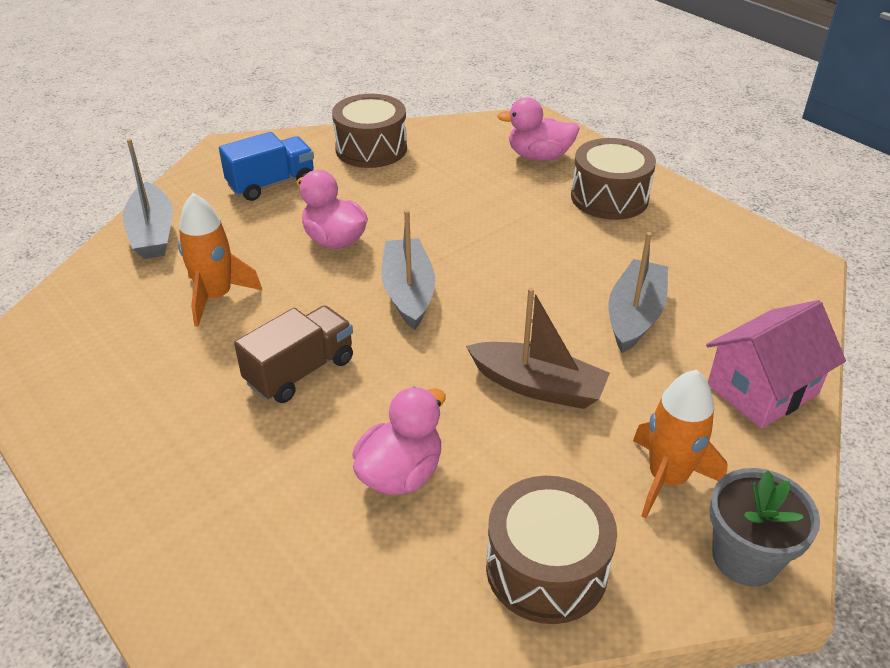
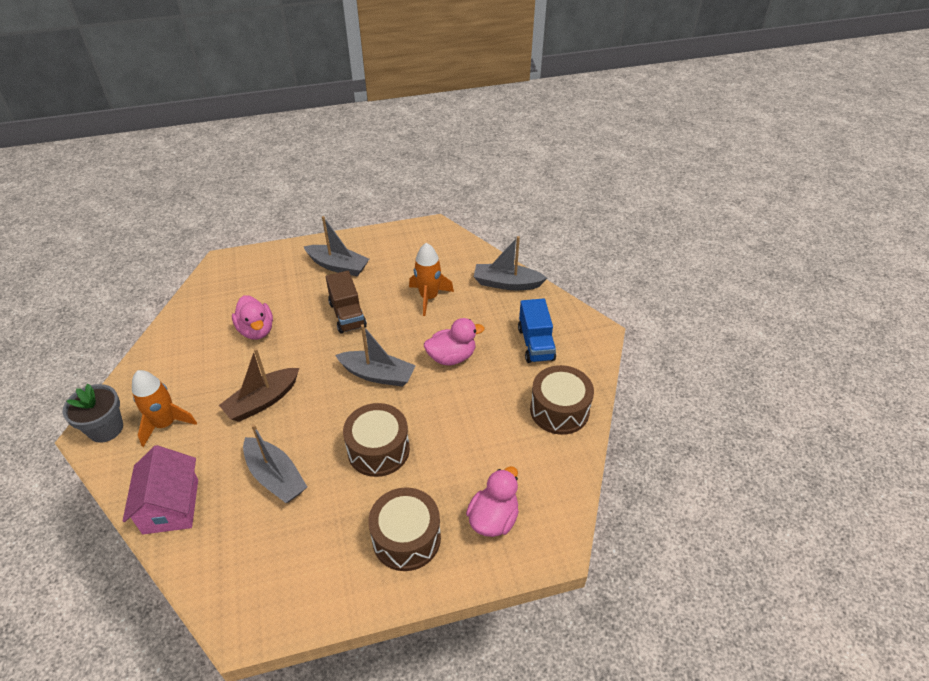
camera: 115 degrees right, 5 degrees up
brown drum [486,476,617,624] -> brown drum moved to [343,403,410,477]
none -> grey boat [304,216,369,276]

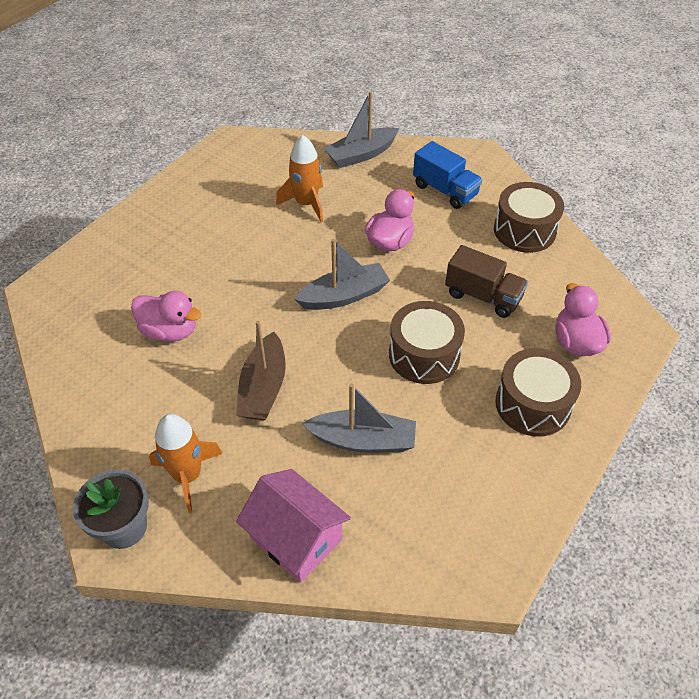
camera: 40 degrees left, 5 degrees up
grey boat [304,216,369,276] -> none
brown truck [326,271,367,334] -> brown truck moved to [445,245,528,318]

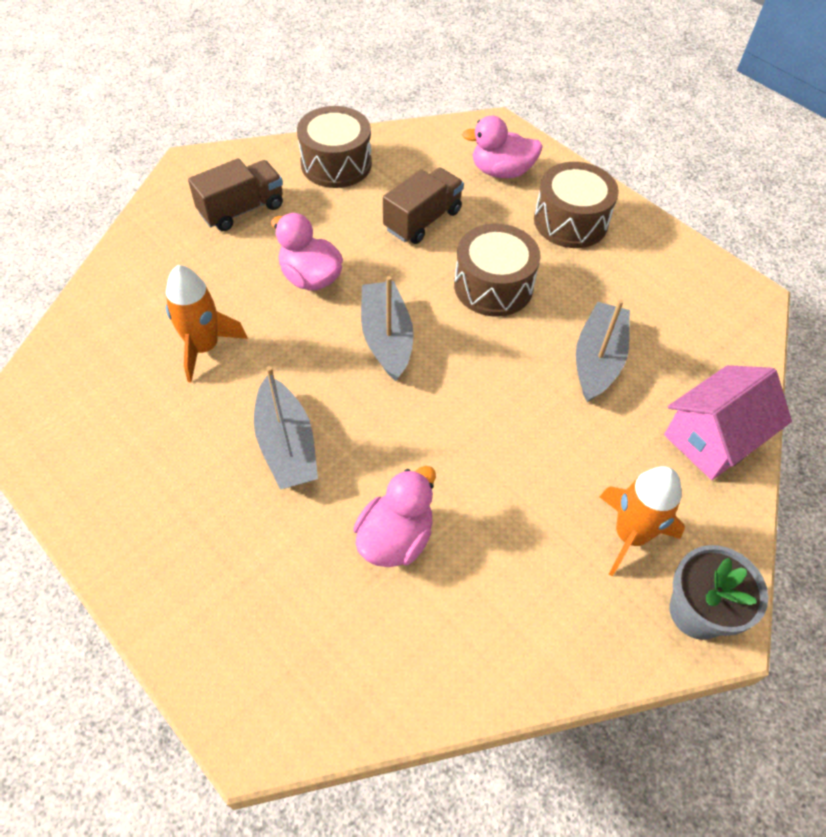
camera: 80 degrees left, 5 degrees up
brown boat [236,321,286,420] -> none
grey boat [324,91,399,168] -> grey boat moved to [254,366,318,489]
blue truck [413,141,482,209] -> brown truck [188,158,283,231]

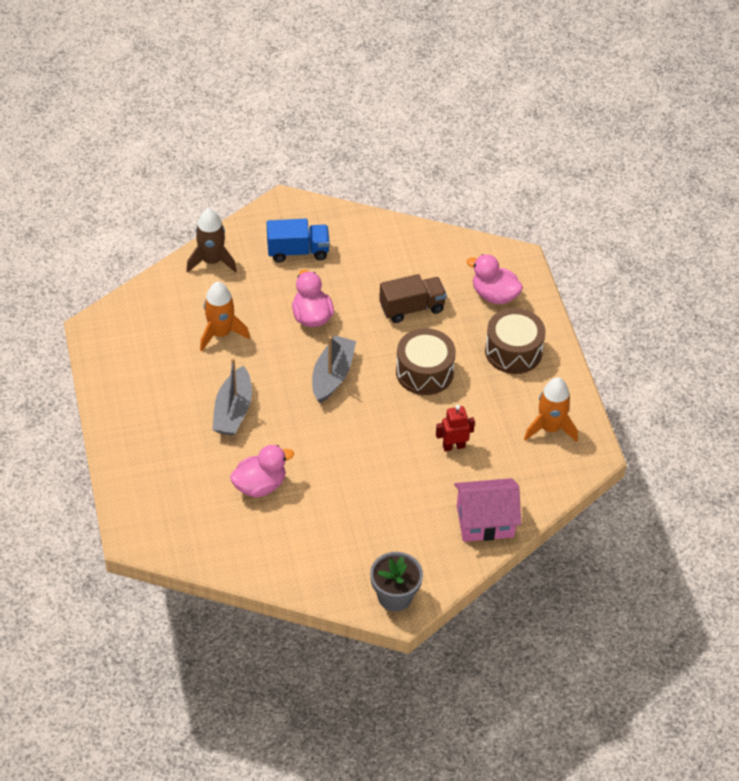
camera: 30 degrees right, 5 degrees down
brown truck [188,158,283,231] -> blue truck [267,219,330,263]
brown drum [297,106,372,188] -> none
grey boat [576,300,630,402] -> red robot [436,405,475,452]
orange rocket [600,466,685,576] -> orange rocket moved to [524,377,578,442]
none -> brown rocket [186,208,237,273]

